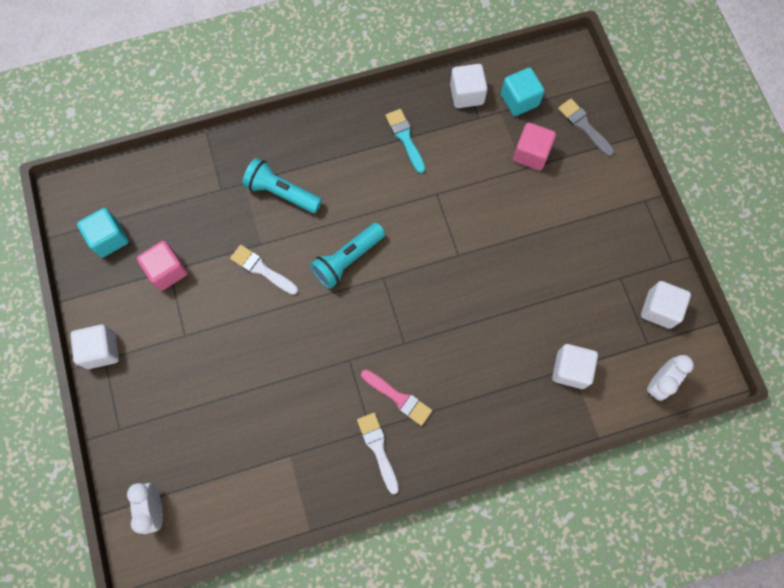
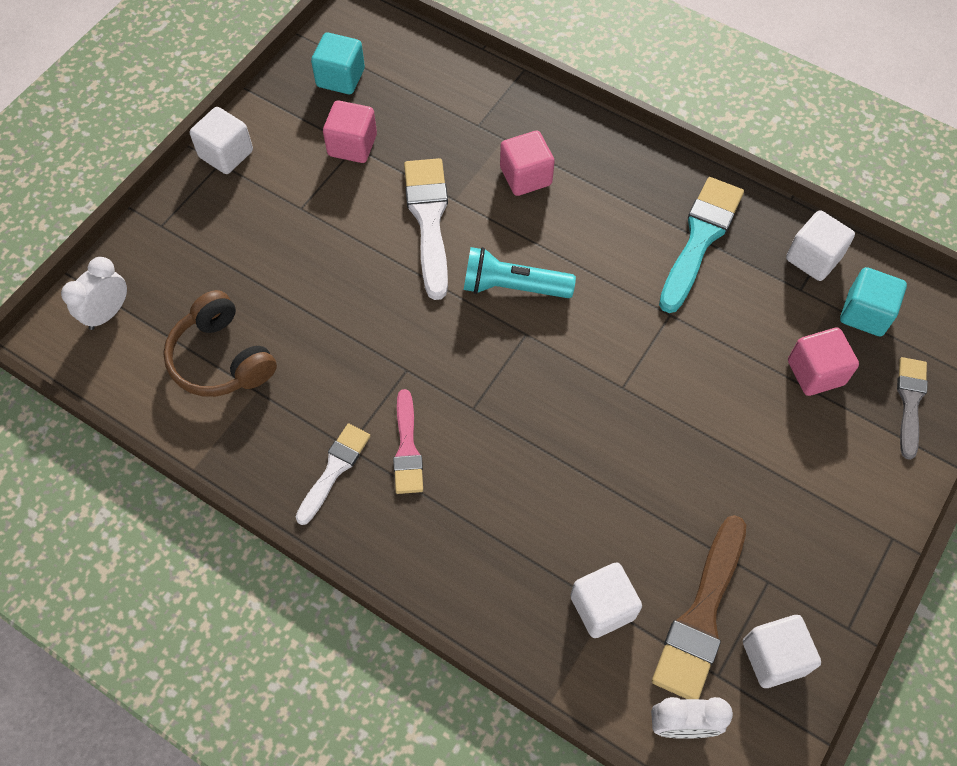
camera: 50 degrees right, 10 degrees down
white brush [230,245,298,295] -> white brush [404,158,448,300], size x1.62
turquoise flashlight [242,158,322,213] -> pink cube [500,131,555,196]
turquoise brush [385,109,425,173] -> turquoise brush [659,177,744,313], size x1.62
none -> brown headphones [163,290,277,397]
none -> brown brush [652,515,746,699]

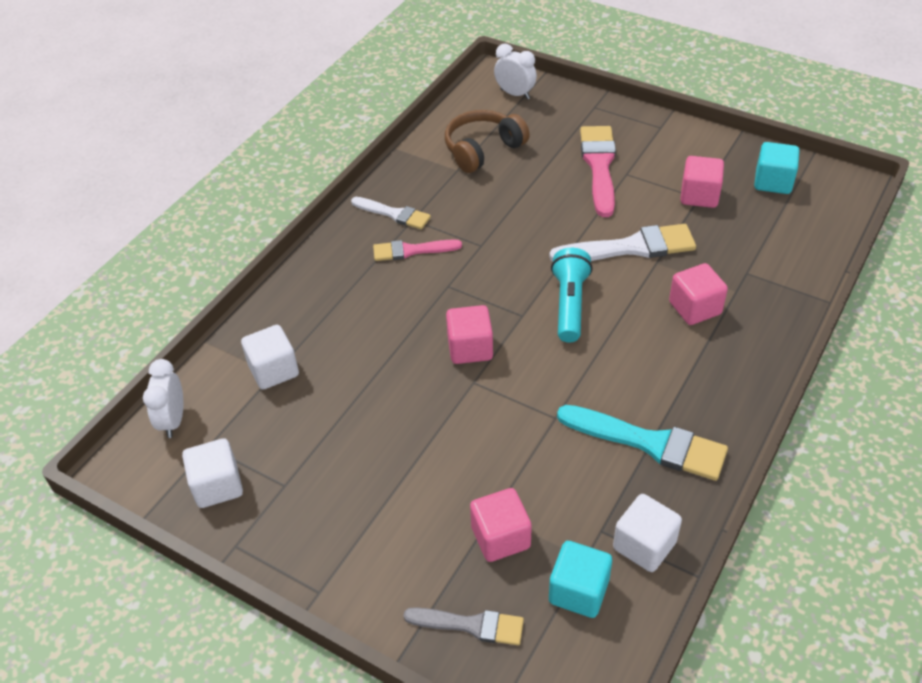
camera: 90 degrees right, 15 degrees down
white cube [190,107,253,174] -> none
brown brush [652,515,746,699] -> none
none -> pink cube [446,305,493,364]
none -> pink brush [580,126,616,217]

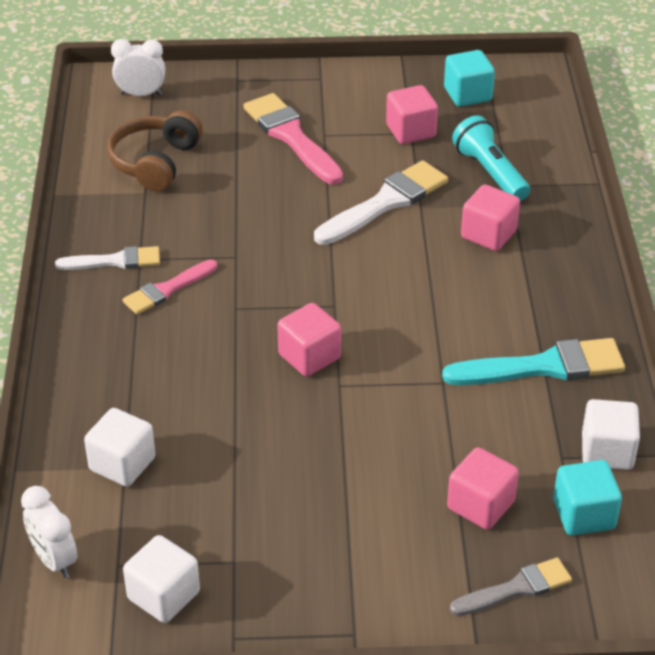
camera: 35 degrees left, 5 degrees down
turquoise flashlight [551,248,593,342] -> turquoise flashlight moved to [452,115,530,201]

